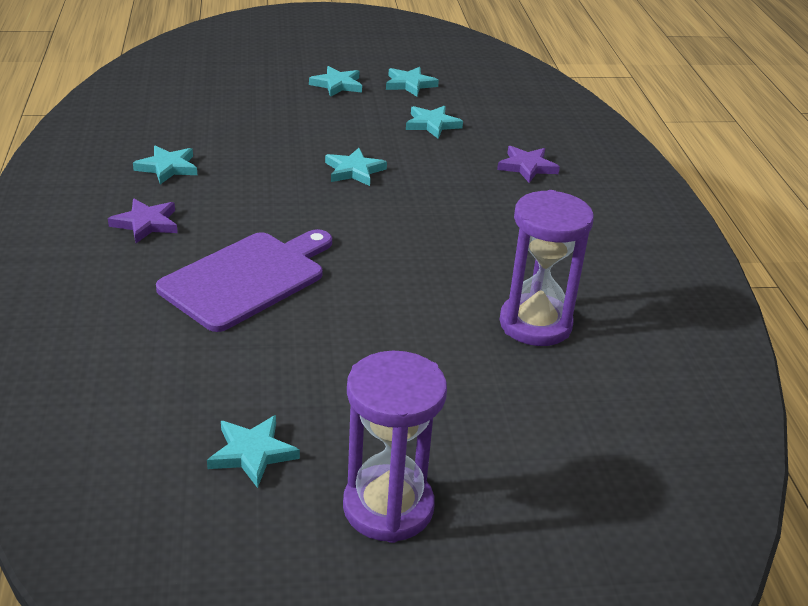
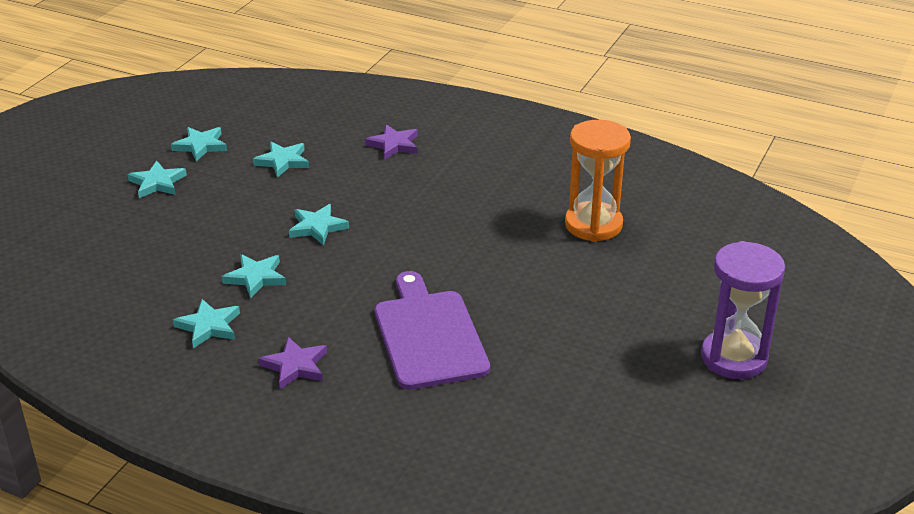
camera: 55 degrees left, 0 degrees up
turquoise star [207,415,300,488] -> turquoise star moved to [222,254,286,298]
purple hourglass [499,190,594,346] -> orange hourglass [565,120,631,242]

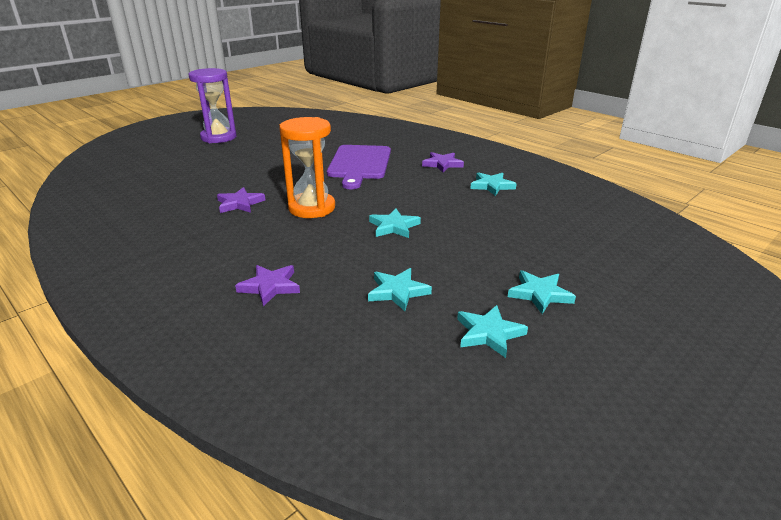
camera: 160 degrees left, 5 degrees down
turquoise star [222,254,286,298] -> none
orange hourglass [565,120,631,242] -> orange hourglass moved to [279,117,335,218]
none -> purple star [217,187,265,213]

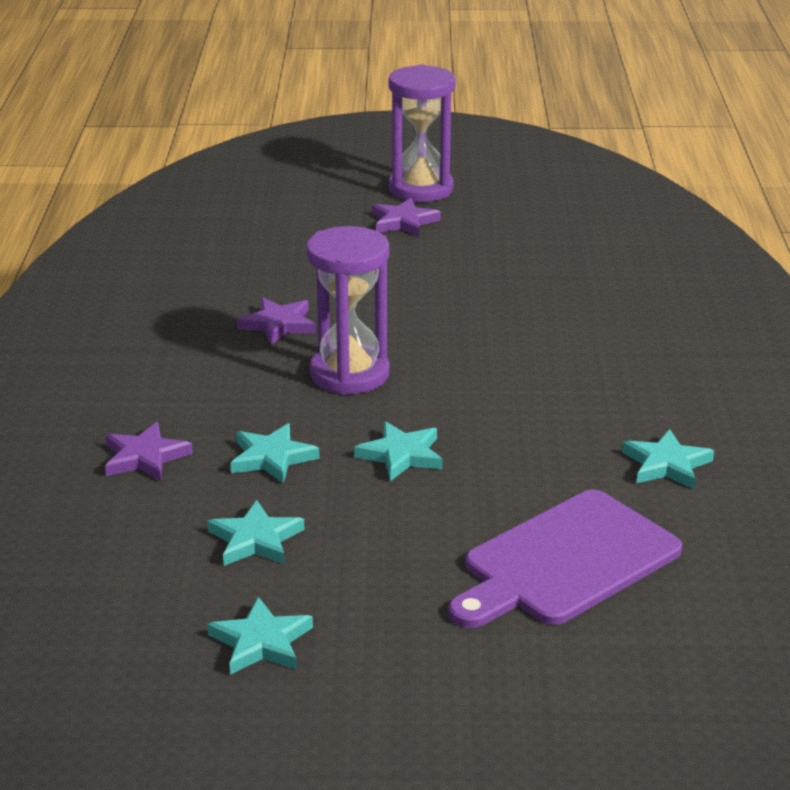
camera: 45 degrees right, 0 degrees up
orange hourglass [279,117,335,218] -> purple hourglass [306,226,390,395]
purple cutting board [327,145,391,189] -> purple cutting board moved to [448,490,682,628]
purple star [422,152,464,172] -> purple star moved to [372,198,441,237]
turquoise star [508,270,576,314] -> turquoise star moved to [230,423,320,484]

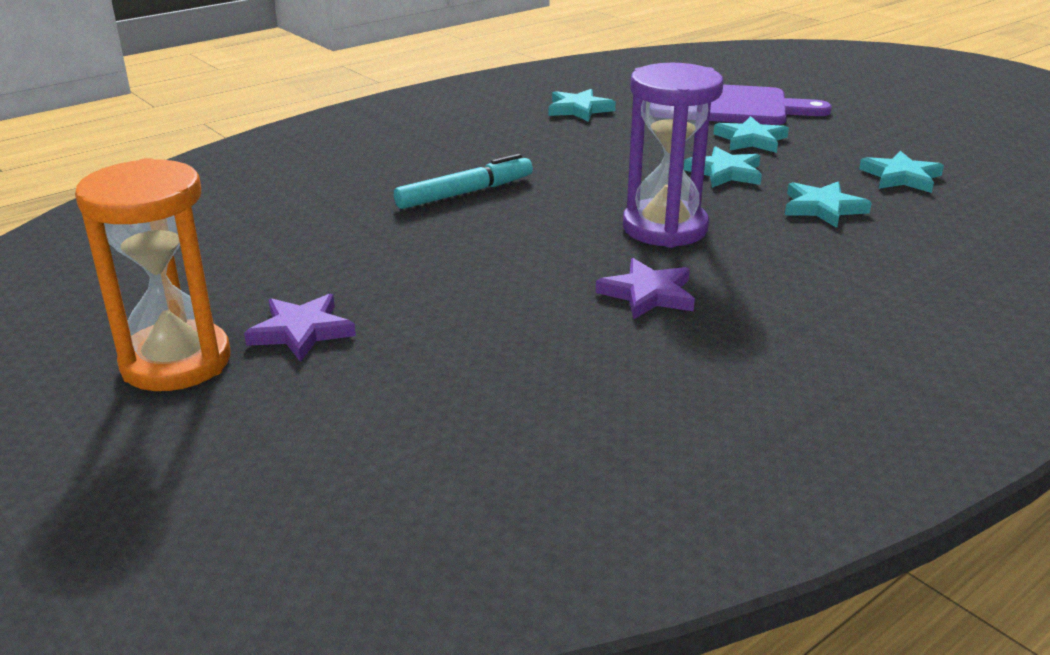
camera: 130 degrees left, 0 degrees up
purple star [105,422,193,481] -> none
turquoise star [207,597,313,675] -> turquoise star moved to [714,116,789,153]
purple hourglass [388,65,456,202] -> orange hourglass [75,158,231,391]
none -> turquoise marker [394,154,533,209]

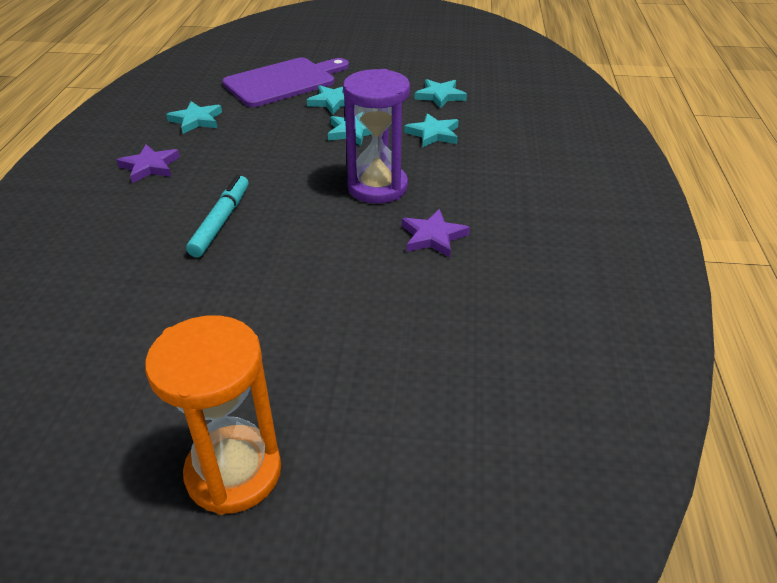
camera: 45 degrees left, 10 degrees up
purple star [244,294,356,362] -> purple star moved to [117,145,180,183]

